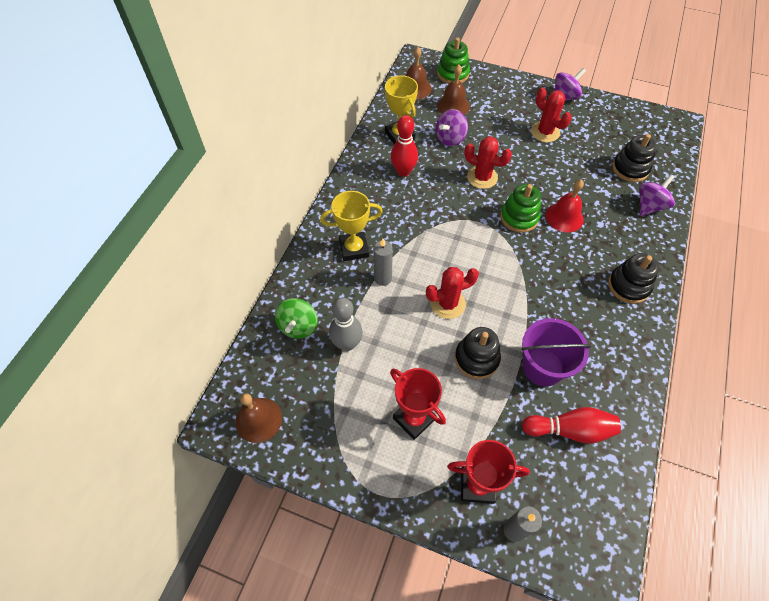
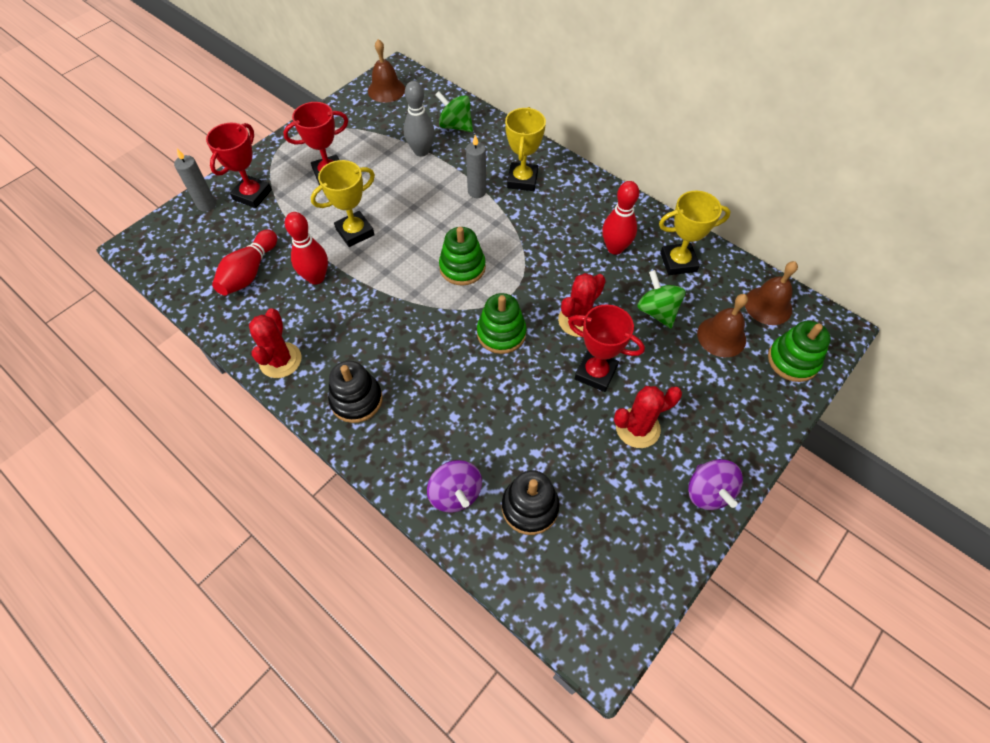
camera: 110 degrees right, 0 degrees up
red cactus [426,267,479,319] -> red cactus moved to [249,308,301,378]
purple spinning top [436,109,468,146] -> green spinning top [637,270,685,329]
black stacking toy [455,327,501,379] -> yellow trophy [311,160,375,247]
purple bucket [521,318,591,387] -> red bowling pin [285,212,328,285]
red bell [546,179,584,232] -> none
none -> green stacking toy [439,227,486,286]
none -> red trophy [568,304,645,392]

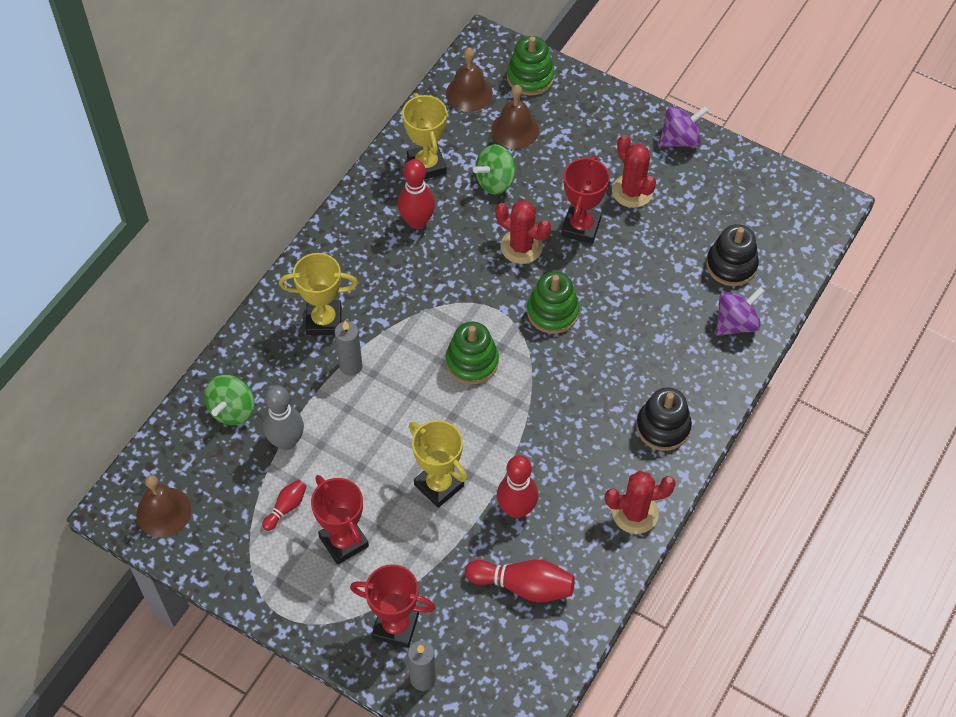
camera: 100 degrees left, 0 degrees up
none -> red bowling pin [262,480,307,531]

